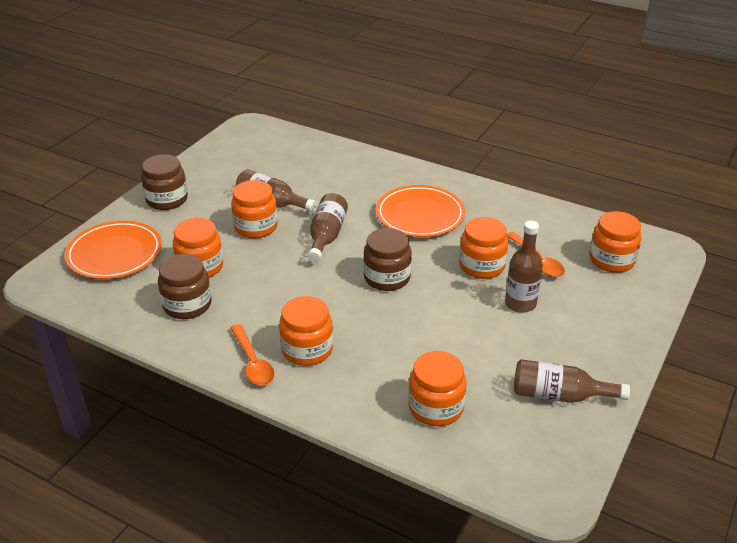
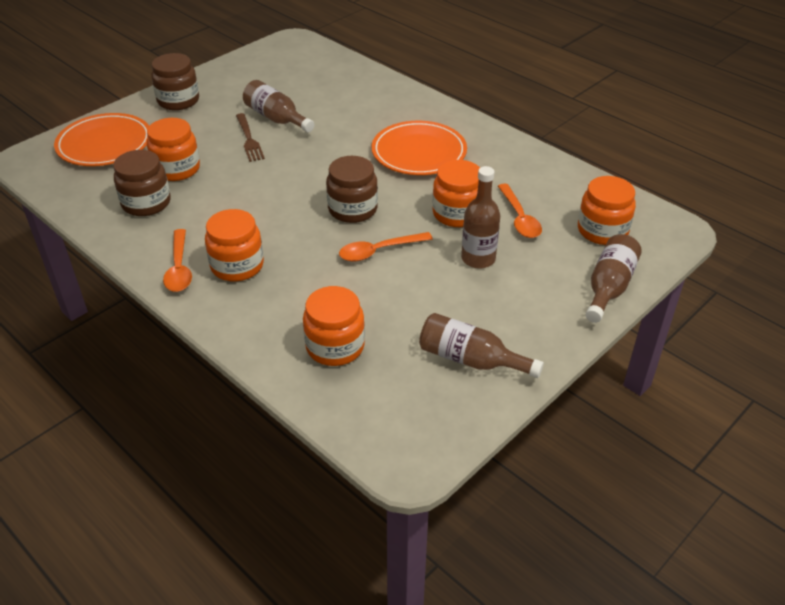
camera: 15 degrees right, 5 degrees up
orange jar [231,180,278,238] -> brown fork [236,113,265,162]
brown bottle [308,193,348,262] -> brown bottle moved to [586,234,642,323]
none -> orange spoon [339,232,433,261]

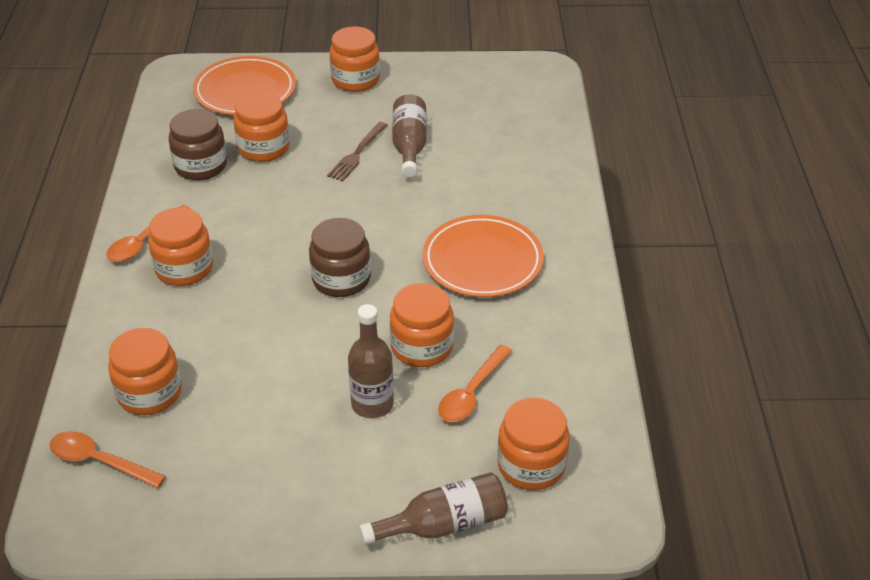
camera: 45 degrees right, 0 degrees up
brown jar [151,53,199,110] -> orange jar [329,26,380,92]
orange spoon [339,232,433,261] -> orange spoon moved to [50,431,166,488]
brown bottle [419,313,544,378] -> none

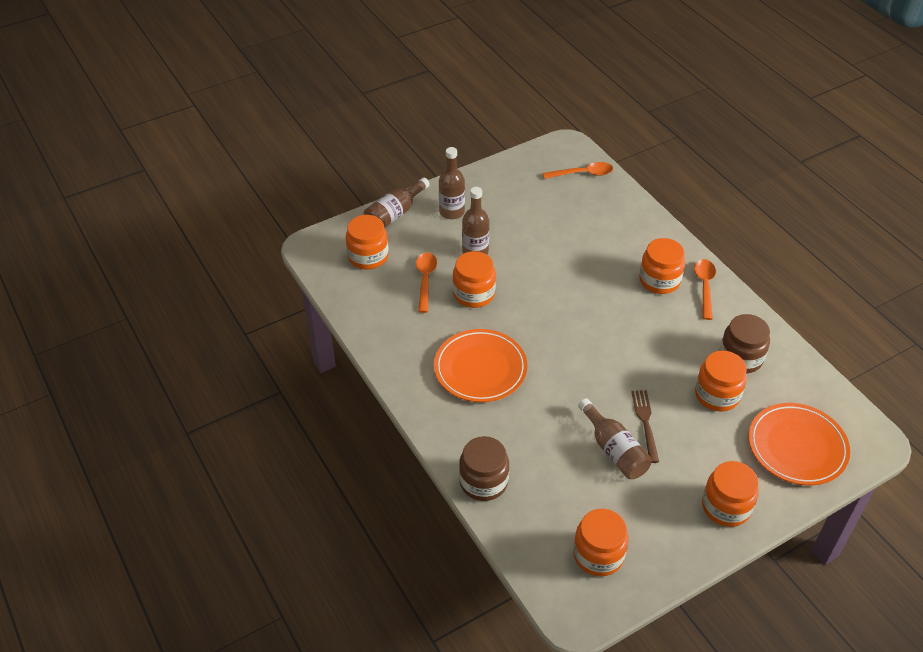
camera: 150 degrees right, 5 degrees up
orange jar [108,328,182,415] -> orange jar moved to [573,509,628,576]
brown jar [309,218,371,297] -> brown jar moved to [459,436,509,501]
none -> brown bottle [439,147,465,219]

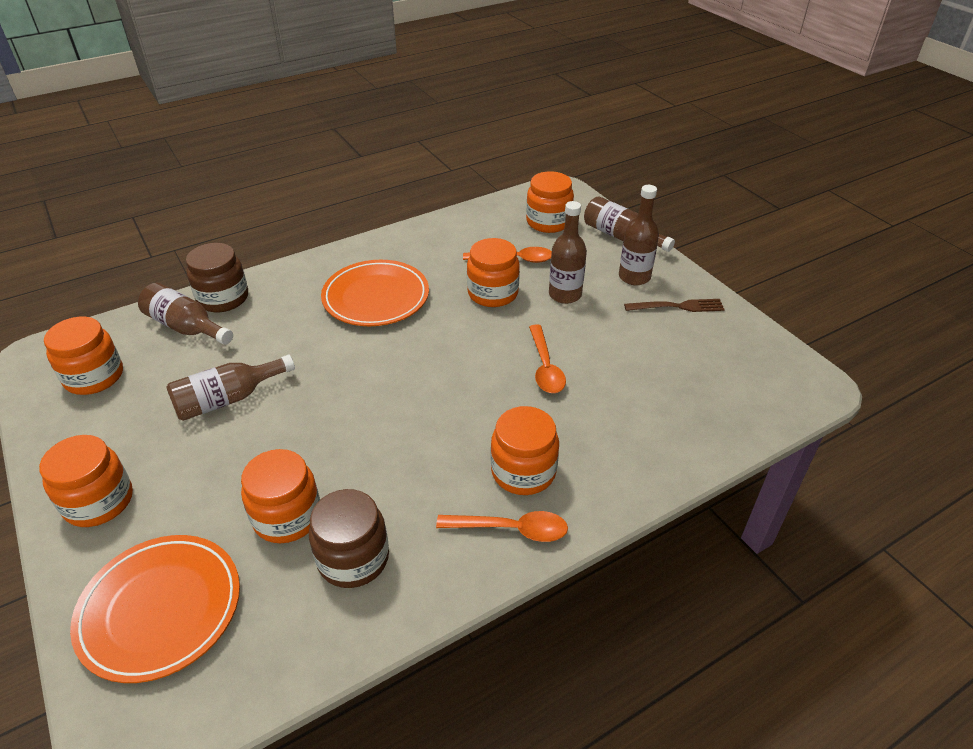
camera: 90 degrees right, 5 degrees down
orange spoon [543,162,613,179] -> orange spoon moved to [529,324,566,393]
brown fork [631,390,659,463] -> brown fork moved to [624,299,725,312]
none -> brown bottle [138,283,233,345]

